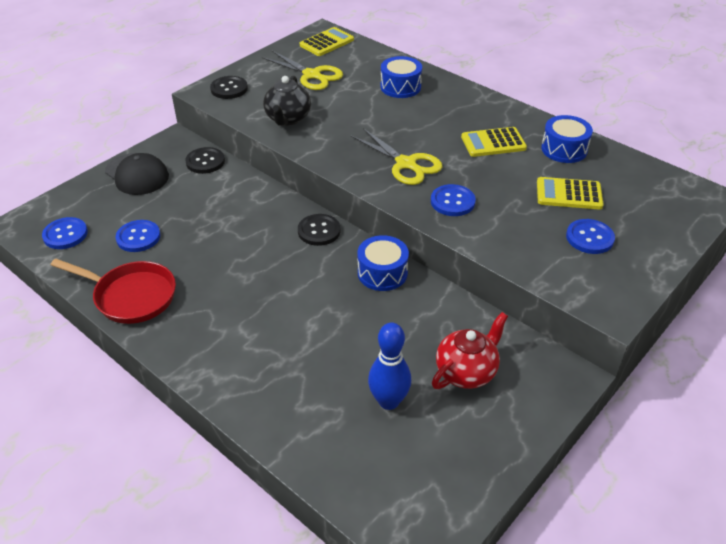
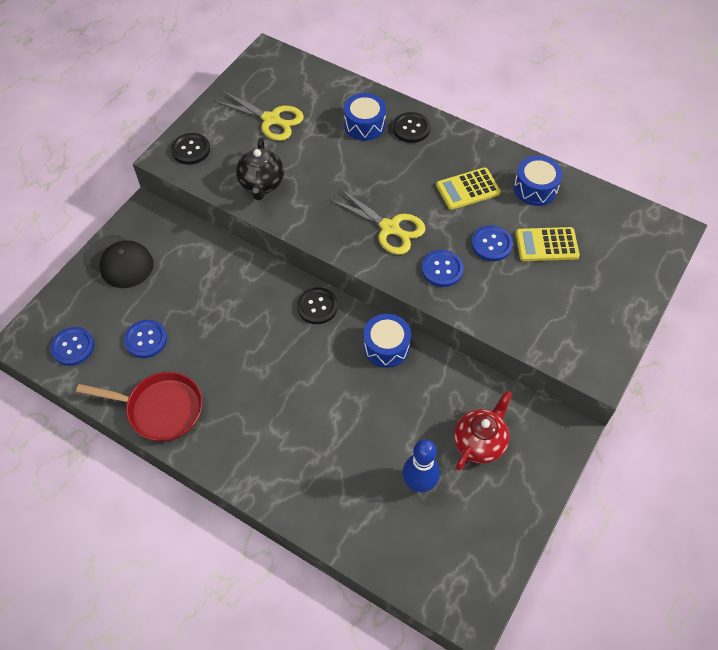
camera: 10 degrees left, 15 degrees up
black button [185,147,225,174] -> black button moved to [393,112,430,143]
yellow calculator [300,27,354,56] -> none
blue button [566,219,615,254] -> blue button moved to [471,225,513,261]

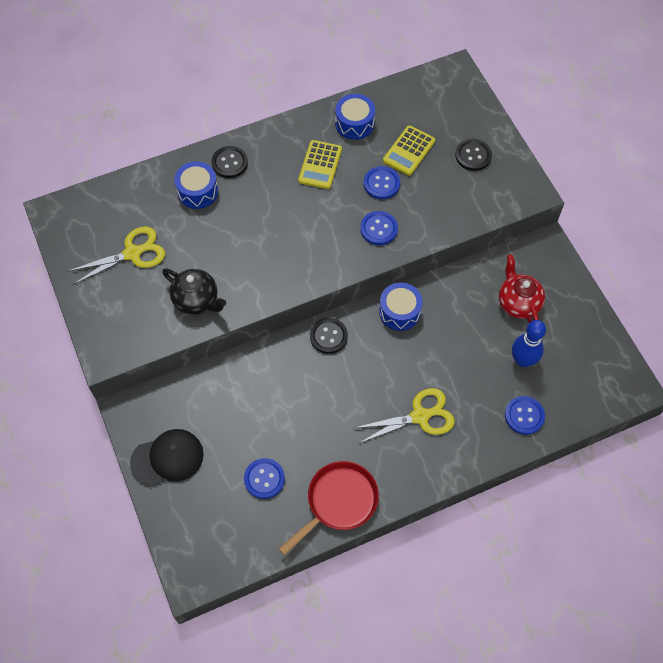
camera: 55 degrees left, 5 degrees up
blue button [50,327,94,366] -> blue button moved to [505,396,545,435]
black button [171,133,210,165] -> black button moved to [455,139,492,171]
yellow scissors [329,189,426,255] -> yellow scissors moved to [354,388,455,444]

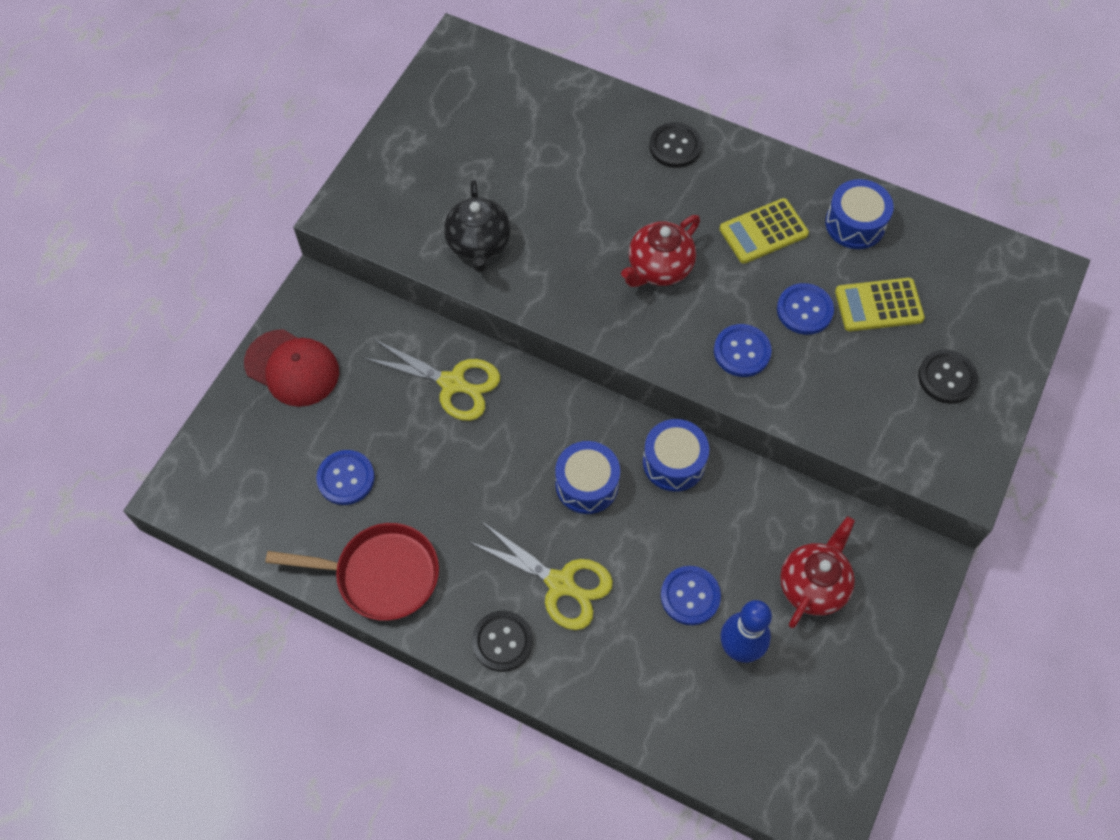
camera: 50 degrees right, 0 degrees up
yellow scissors [67,226,165,285] -> yellow scissors moved to [363,339,500,421]
black cap [130,429,204,487] -> red cap [244,329,339,407]
blue drum [174,161,218,209] -> blue drum moved to [555,441,620,514]
black button [310,318,348,354] -> black button moved to [472,610,533,672]
blue button [505,396,545,435] -> blue button moved to [661,566,721,625]
none -> red teapot [621,215,700,287]

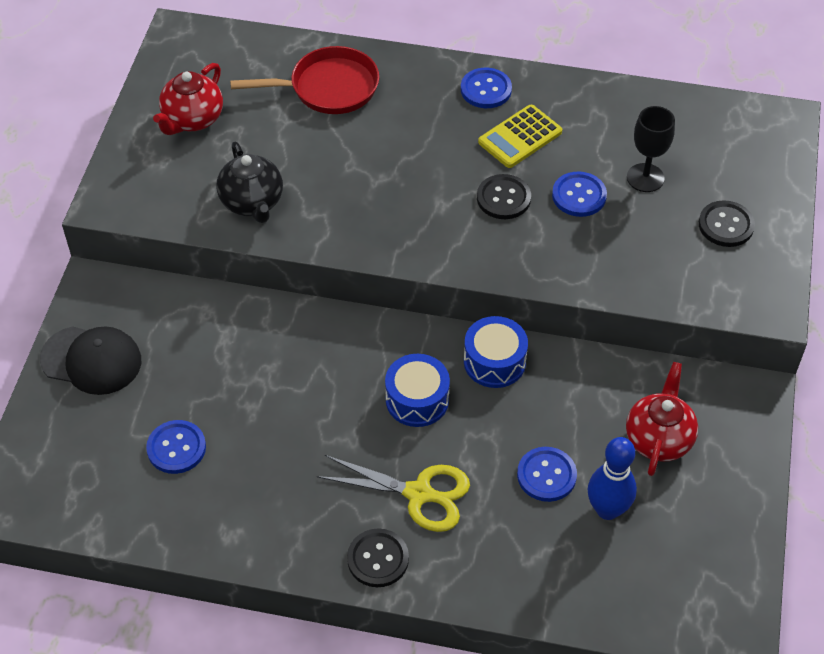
camera: 15 degrees left, 10 degrees down
red cap [244,329,339,407] -> black cap [40,326,141,395]
red pan [265,523,439,621] -> red pan moved to [230,46,379,114]
yellow scissors [363,339,500,421] -> none
red teapot [621,215,700,287] -> red teapot moved to [153,63,223,135]
black button [649,122,702,168] -> black button moved to [477,174,531,219]
blue button [714,324,772,377] -> blue button moved to [461,68,512,108]
blue drum [825,179,894,249] -> none
yellow calculator [835,278,925,331] -> black goblet [627,106,675,192]

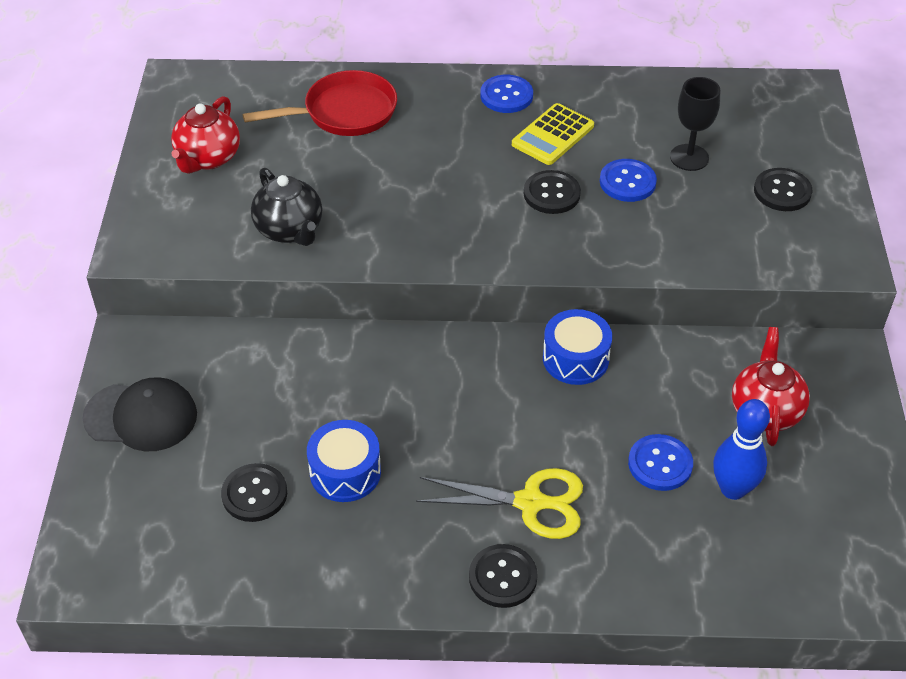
camera: 10 degrees left, 5 degrees down
blue button [146,420,206,474] -> black button [221,463,287,522]
blue drum [385,354,450,427] -> blue drum moved to [307,420,381,502]

